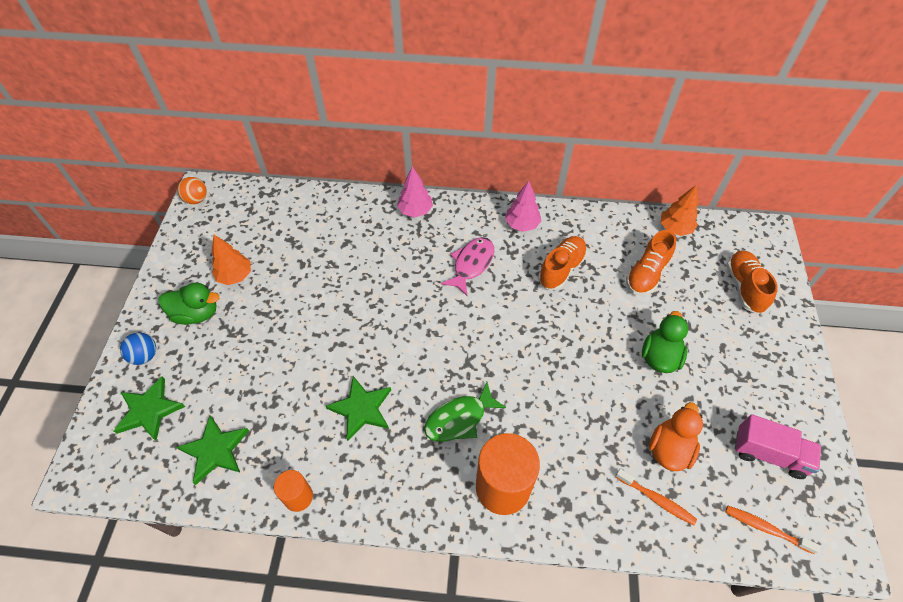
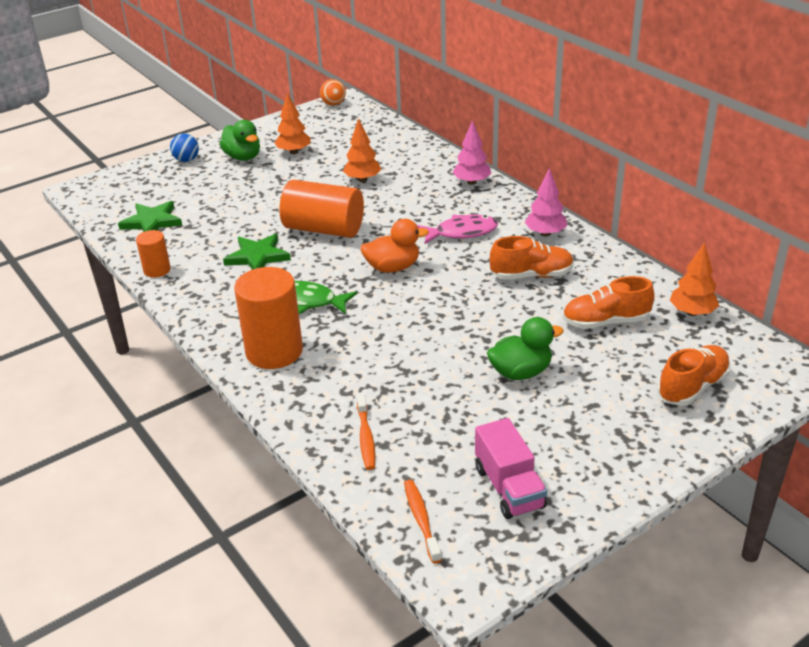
camera: 50 degrees right, 20 degrees down
green star [114,376,186,441] -> none
orange duck [649,402,703,471] -> orange duck moved to [360,219,429,273]
none -> orange cylinder [280,180,364,238]
none -> orange tree [343,118,381,182]

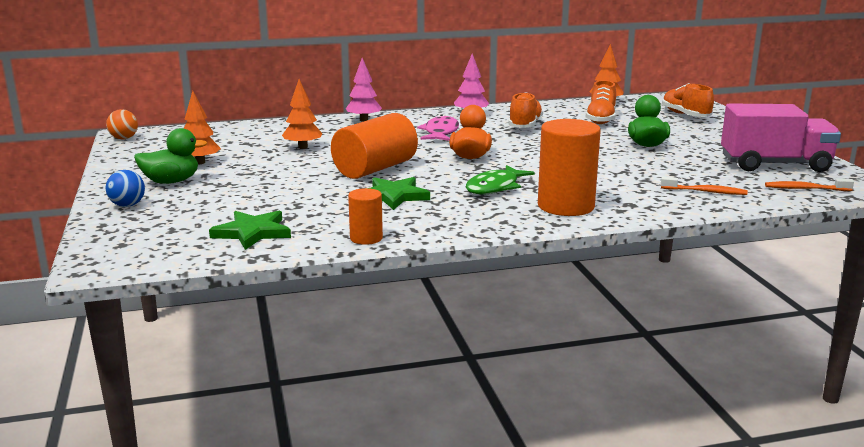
camera: 70 degrees left, 15 degrees down
pink truck [475,418,547,519] -> pink truck [721,104,841,172], size x1.53

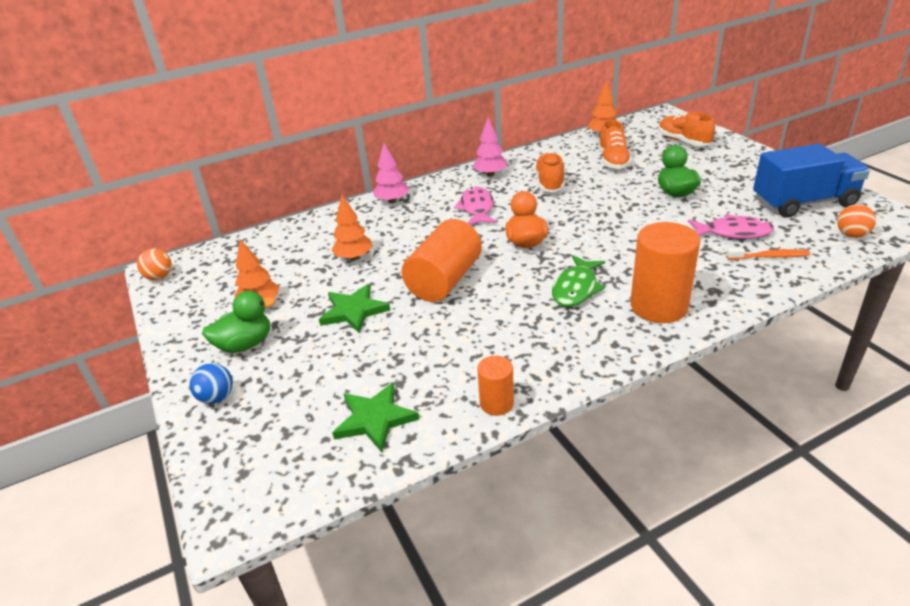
camera: 10 degrees left, 15 degrees up
green star [369,177,430,210] -> green star moved to [319,284,390,334]
pink truck [721,104,841,172] -> blue truck [753,144,870,218]
orange toothbrush [765,179,854,191] -> orange ball [837,204,876,238]
none -> pink fish [688,214,774,239]

